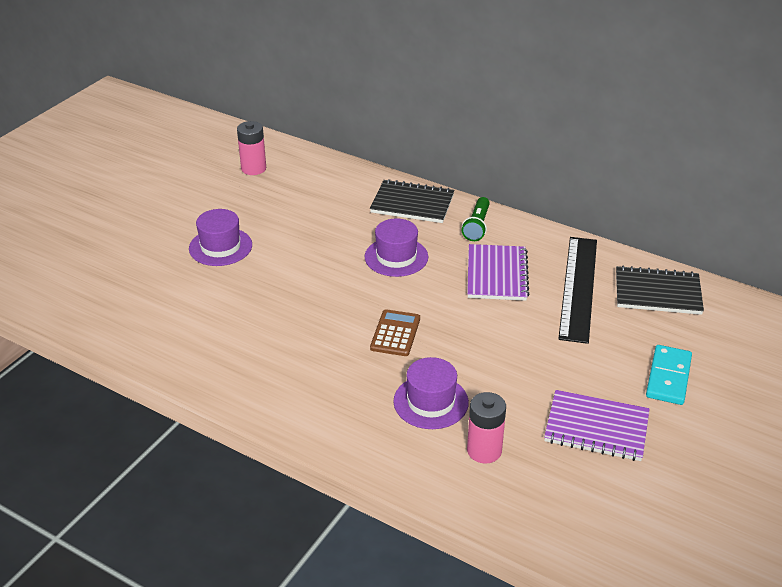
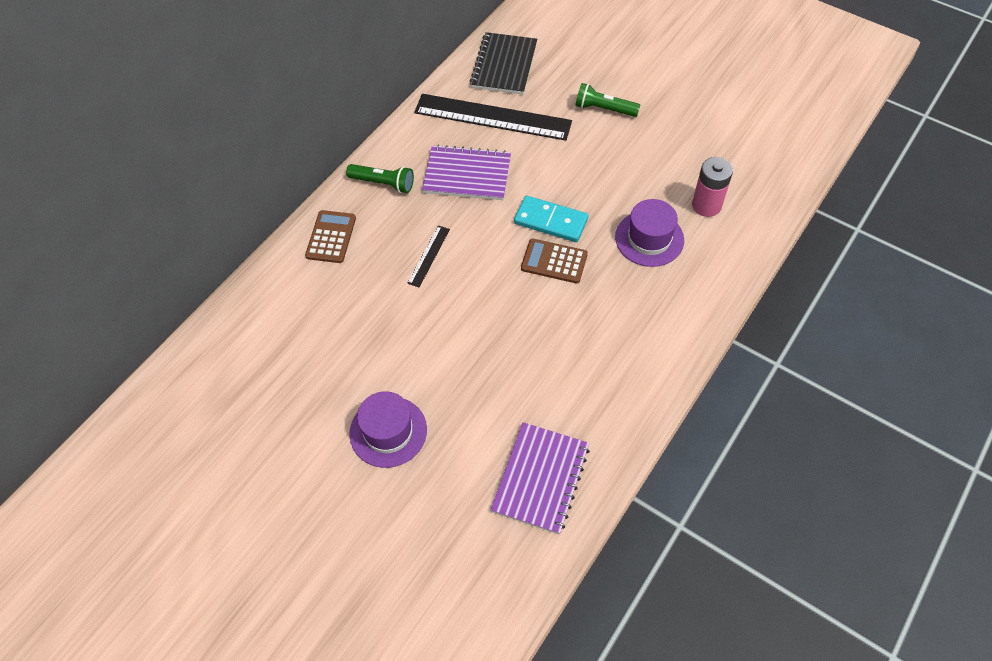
camera: 85 degrees left, 20 degrees up
pink battery [237,121,266,175] -> none
purple hat [365,218,428,277] -> black ruler [407,225,450,287]
black notebook [370,179,454,223] -> brown calculator [305,210,356,263]
purple notebook [544,390,650,461] -> purple notebook moved to [490,422,590,534]
turquoise domino [646,345,692,405] -> turquoise domino moved to [514,196,588,242]
none -> green flashlight [575,83,640,117]

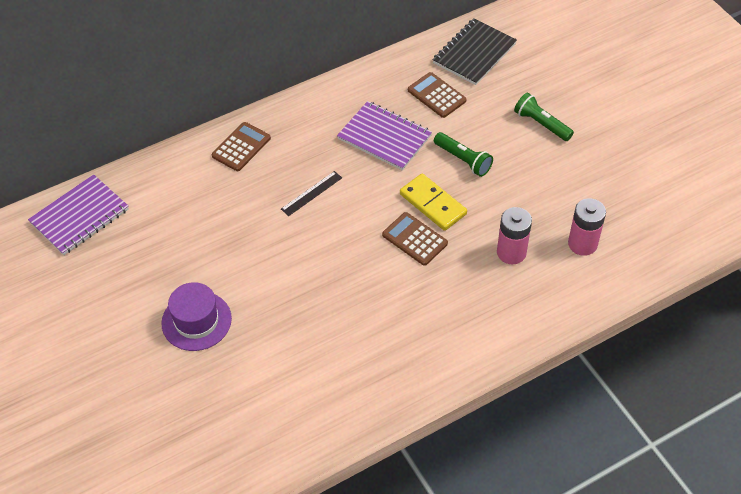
camera: 25 degrees right, 5 degrees down
green flashlight [346,164,414,193] -> green flashlight moved to [434,132,493,177]
black ruler [414,94,572,141] -> brown calculator [408,72,466,118]
purple notebook [490,422,590,534] -> purple notebook moved to [28,174,129,255]
turquoise domino [514,196,588,242] -> yellow domino [400,173,467,231]
purple hat [615,199,684,267] -> pink battery [497,207,532,264]

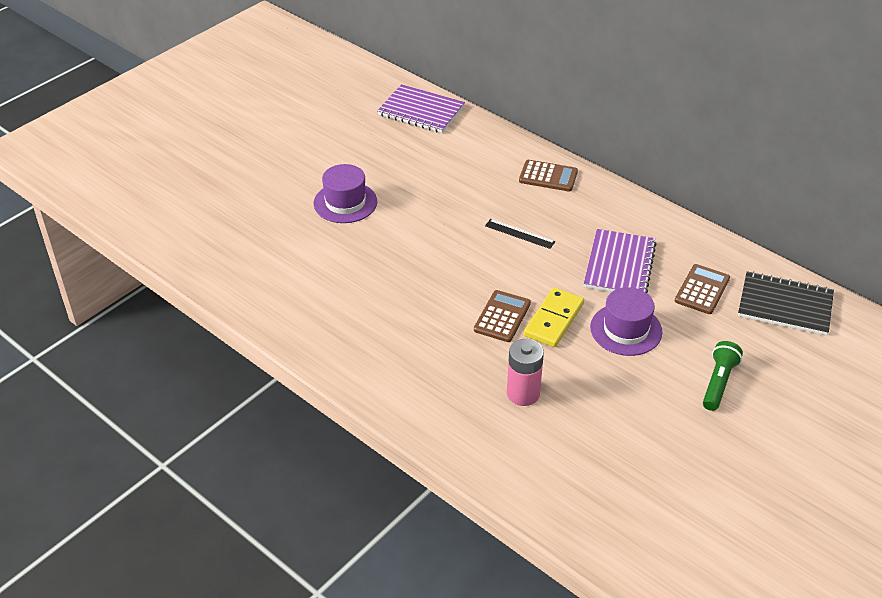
camera: 70 degrees right, 10 degrees down
green flashlight [434,132,493,177] -> purple hat [590,287,663,356]
pink battery [568,198,606,256] -> none

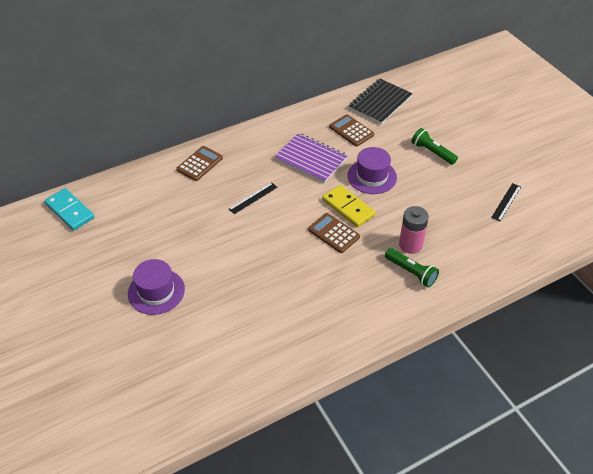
camera: 70 degrees left, 5 degrees up
purple notebook [377,84,465,133] -> turquoise domino [44,188,95,231]
none -> green flashlight [385,248,439,288]
none -> black ruler [491,183,521,221]

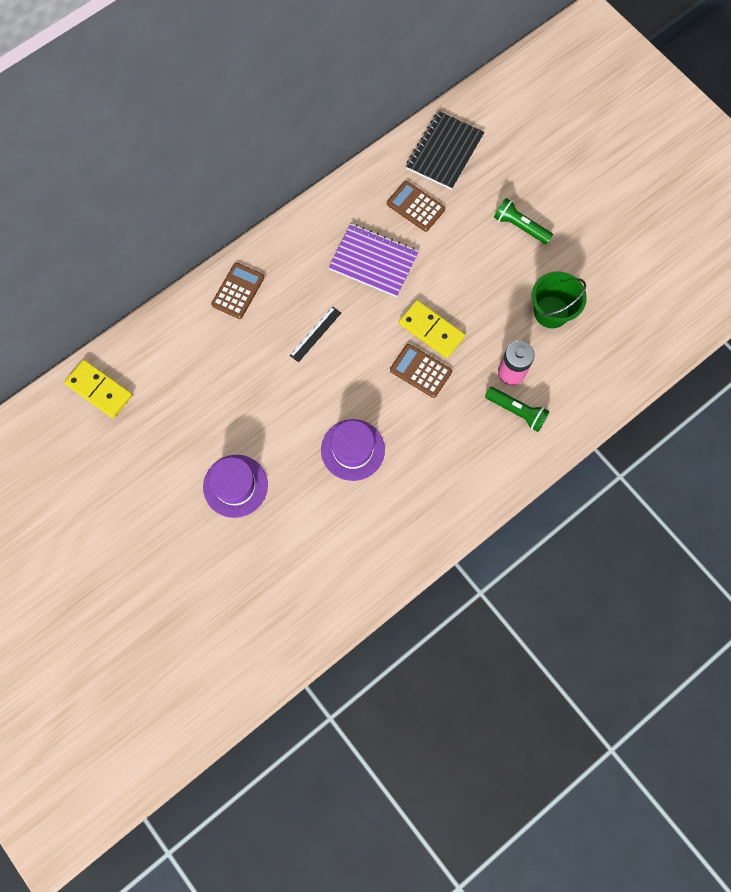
camera: 10 degrees left, 25 degrees up
turquoise domino [44,188,95,231] -> yellow domino [64,360,133,418]
purple hat [347,147,397,194] -> purple hat moved to [321,419,385,481]
black ruler [491,183,521,221] -> none
none -> green bucket [532,271,587,328]

